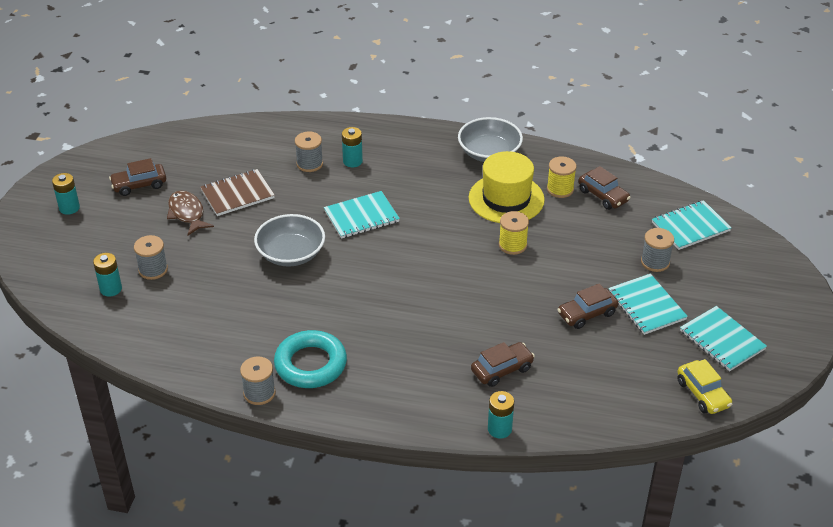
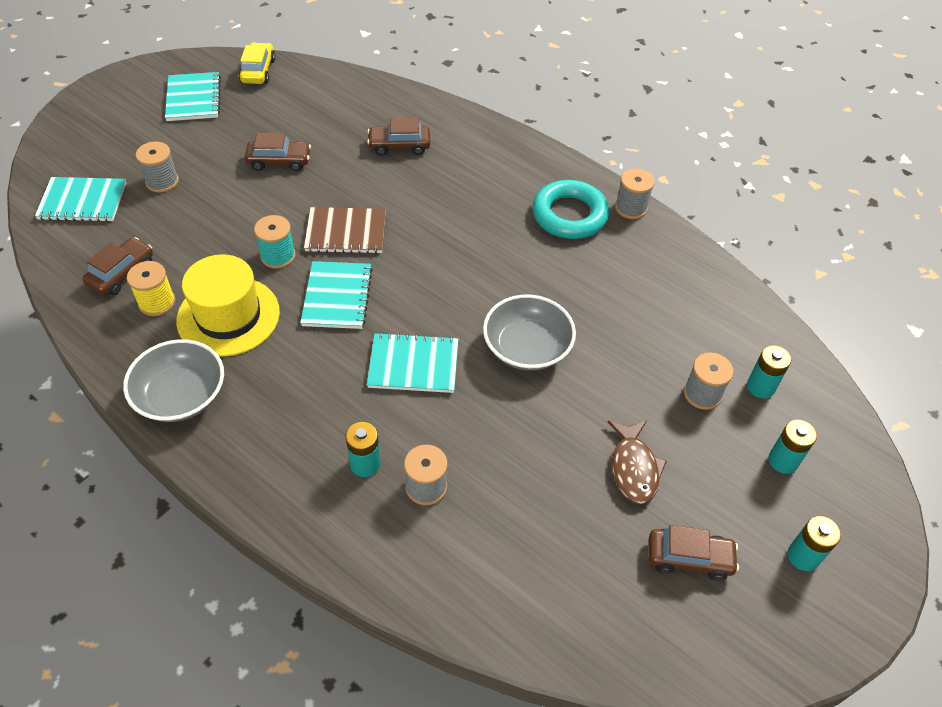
camera: 155 degrees left, 10 degrees up
brown notebook [200,169,275,216] -> brown notebook moved to [304,207,386,254]
turquoise battery [488,391,514,439] -> turquoise battery moved to [769,419,817,474]
yellow spool [499,211,529,255] -> turquoise spool [254,215,296,269]
brown car [578,166,631,210] -> brown car turned 45 degrees clockwise [82,237,153,295]
turquoise notebook [608,274,688,335] -> turquoise notebook moved to [300,261,373,329]

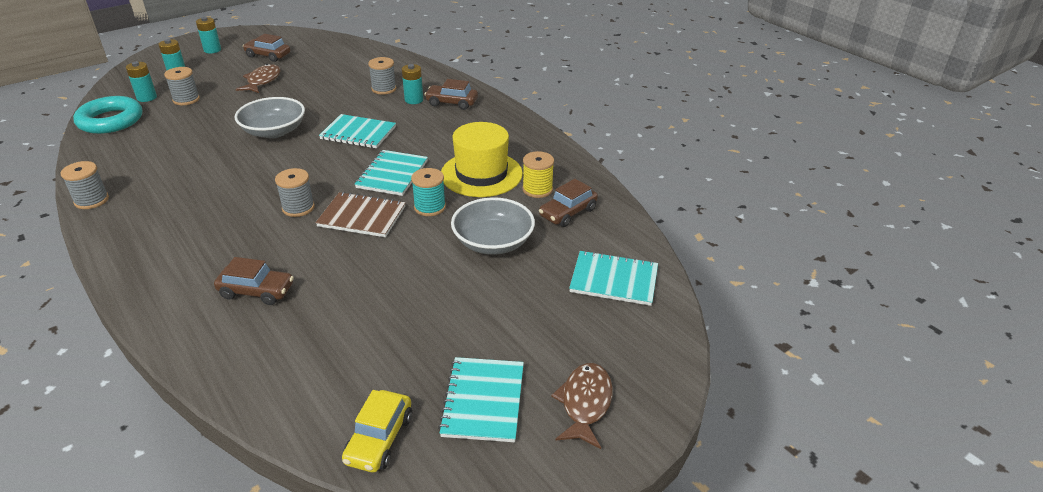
camera: 165 degrees left, 15 degrees down
grey bowl [123,339,224,422] -> grey bowl moved to [451,197,535,255]
grey spool [136,142,179,193] -> grey spool moved to [275,168,315,217]
brown car [245,133,311,171] -> brown car moved to [424,79,478,110]
turquoise ring [533,180,609,239] -> turquoise ring moved to [73,96,142,134]
none -> brown fish [551,363,613,449]

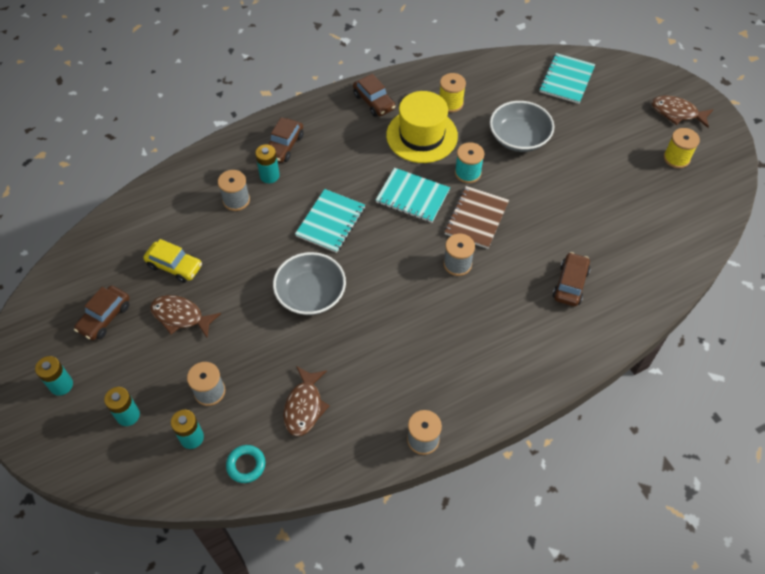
camera: 80 degrees left, 20 degrees up
turquoise ring [73,96,142,134] -> turquoise ring [226,445,265,483], size x0.51
yellow car [342,390,412,472] -> yellow car moved to [143,239,202,283]
turquoise notebook [438,357,524,442] -> yellow spool [664,128,700,168]
brown car [539,179,598,227] -> brown car moved to [353,74,395,117]
none -> brown fish [283,366,330,436]

